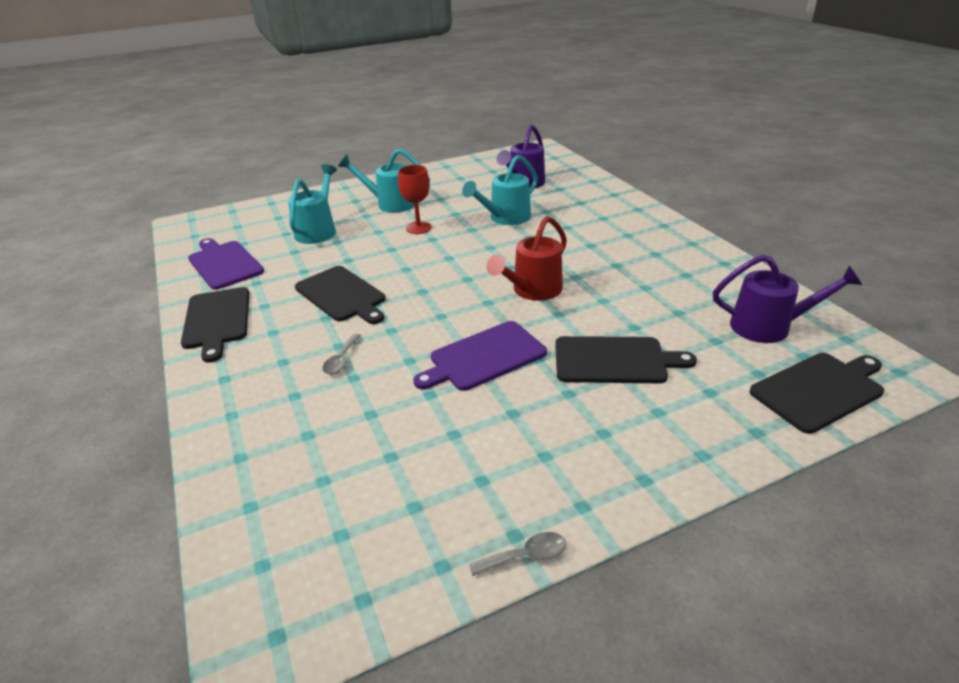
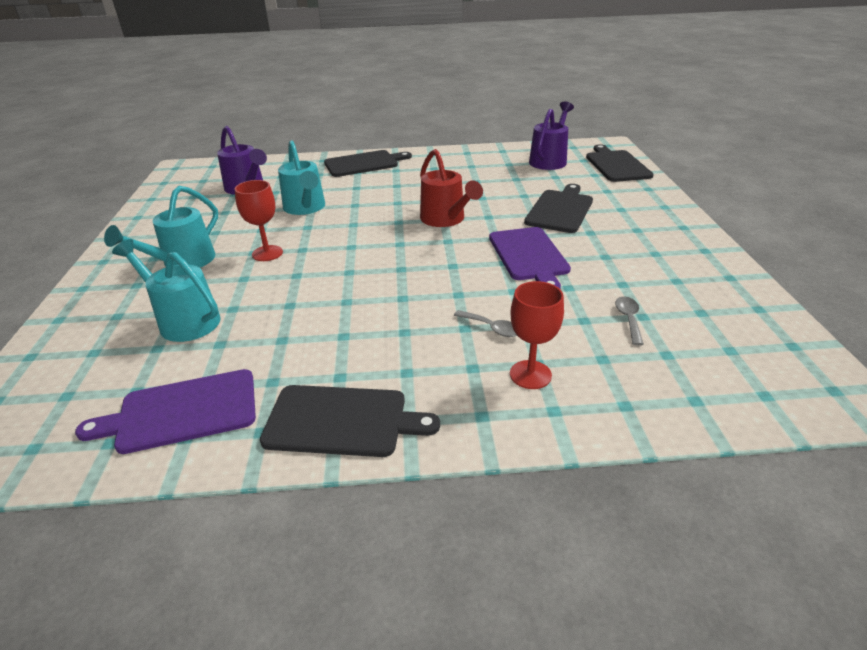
camera: 70 degrees left, 0 degrees up
black cutting board [295,266,386,324] -> black cutting board moved to [324,150,412,177]
grey spoon [469,532,566,576] -> grey spoon moved to [615,296,643,345]
none -> red goblet [510,281,564,389]

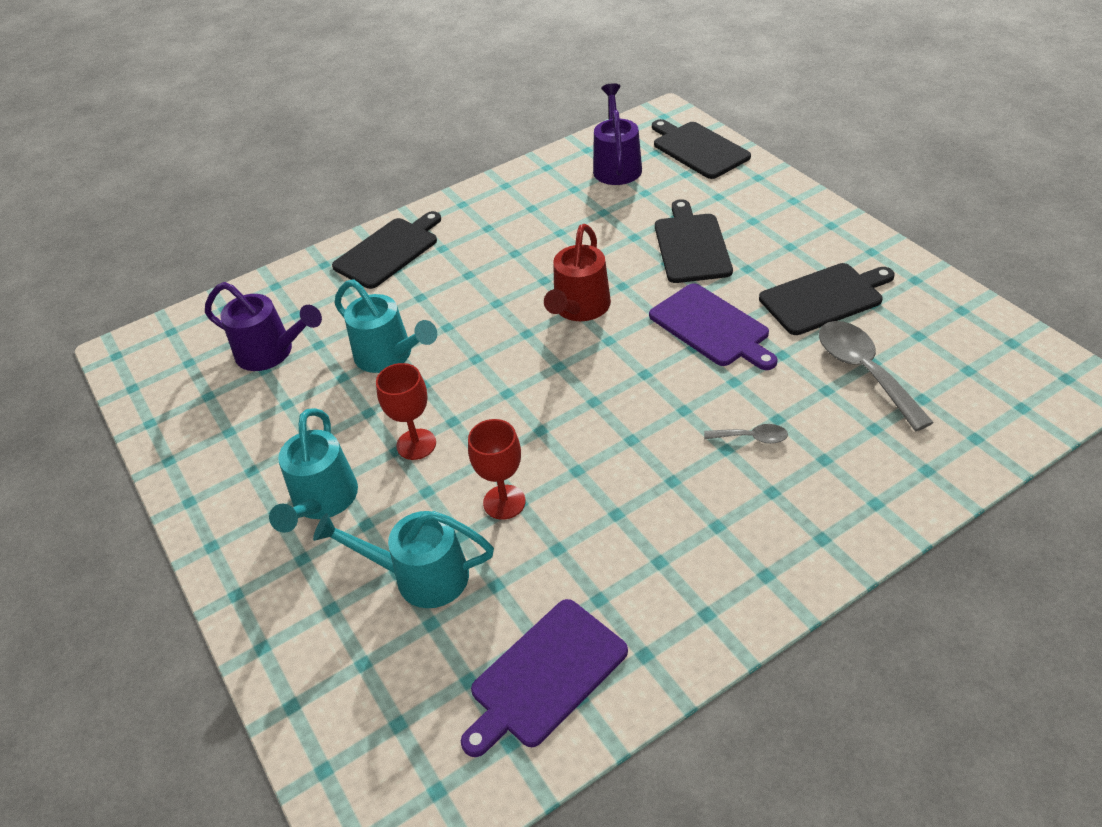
camera: 25 degrees left, 10 degrees up
black cutting board [260,385,440,457] -> black cutting board moved to [759,263,895,335]
red watering can [420,149,483,227] -> red watering can turned 75 degrees clockwise [544,224,611,321]
red goblet [510,281,564,389] -> red goblet moved to [468,419,526,520]
grey spoon [615,296,643,345] -> grey spoon [819,321,934,431], size x2.00

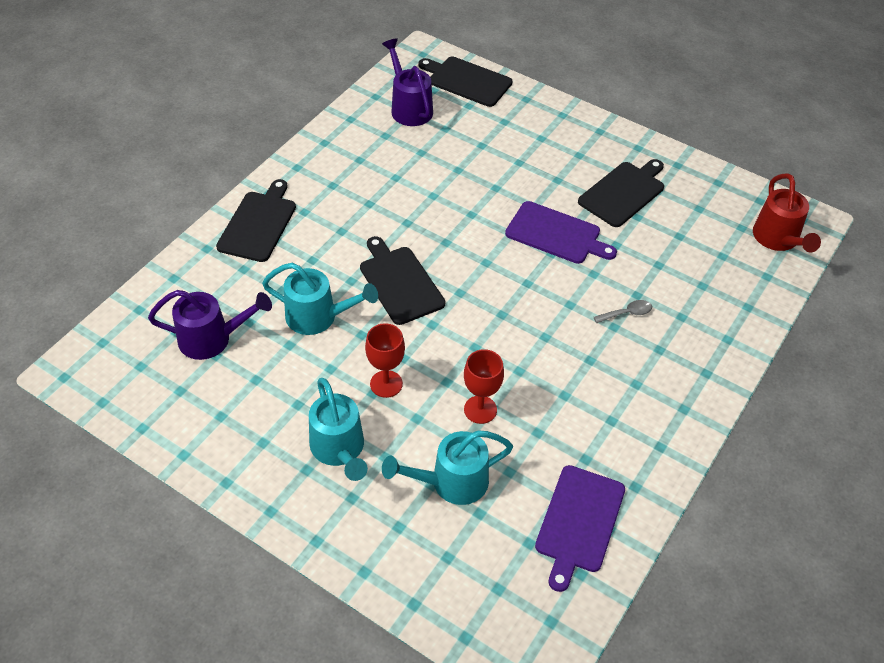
camera: 30 degrees left, 5 degrees up
red watering can [544,224,611,321] -> red watering can moved to [753,173,821,252]
black cutting board [655,199,733,283] -> black cutting board moved to [360,236,445,325]
grey spoon [819,321,934,431] -> none

